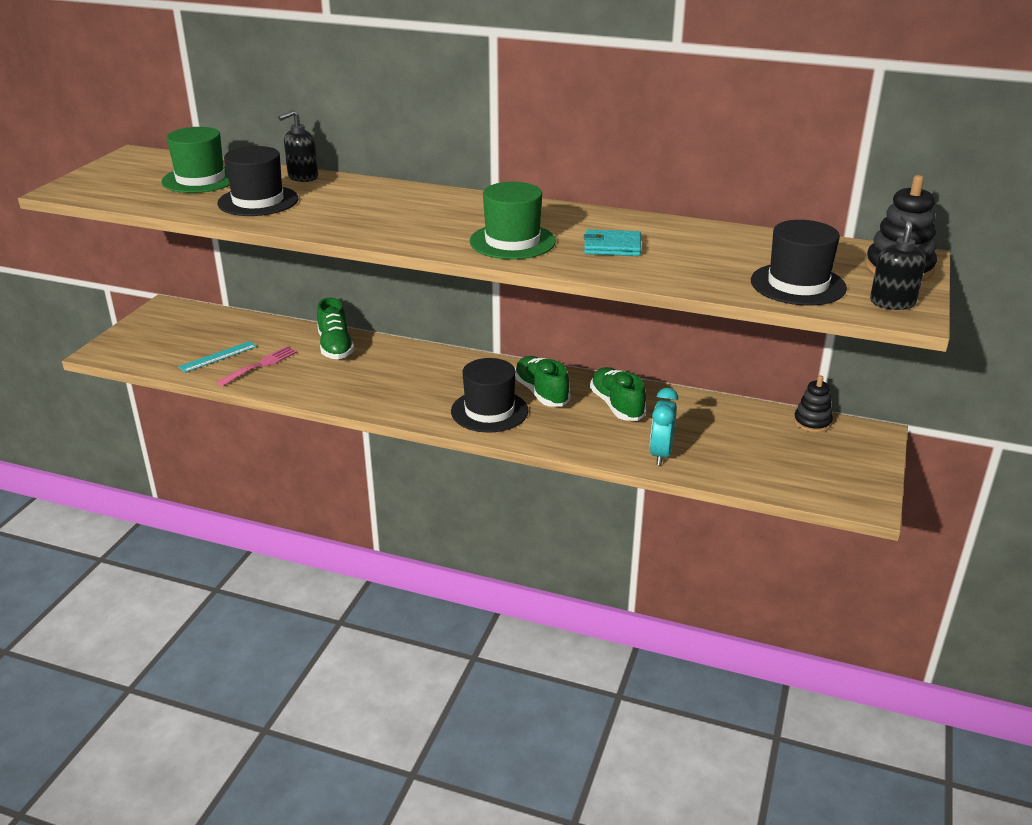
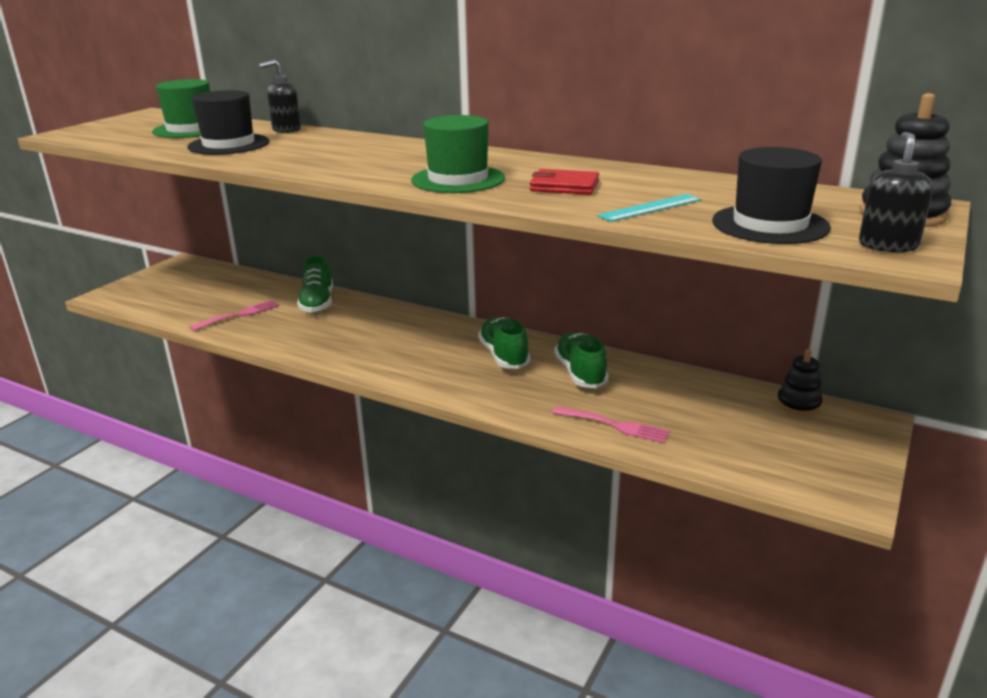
camera: 10 degrees right, 5 degrees down
turquoise ruler [178,341,257,373] -> turquoise ruler moved to [597,194,701,222]
black hat [451,358,528,433] -> none
turquoise wallet [584,229,641,256] -> red wallet [530,169,599,195]
turquoise clock [650,388,678,465] -> pink fork [553,406,670,443]

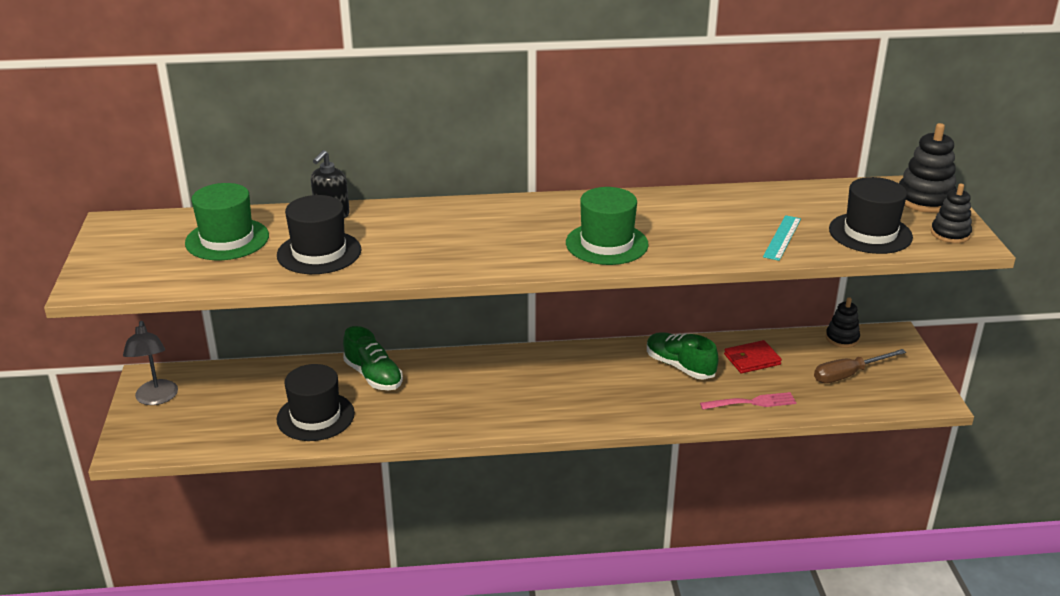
camera: 35 degrees left, 5 degrees up
pink fork [190,300,280,331] -> black hat [277,364,355,441]
green shoe [478,317,530,369] -> none
red wallet [530,169,599,195] -> red wallet moved to [724,340,782,373]
black soap dispenser [859,132,933,253] -> black stacking toy [931,183,972,243]
none -> grey lamp [123,321,178,405]
none -> brown screwdriver [814,349,906,383]

